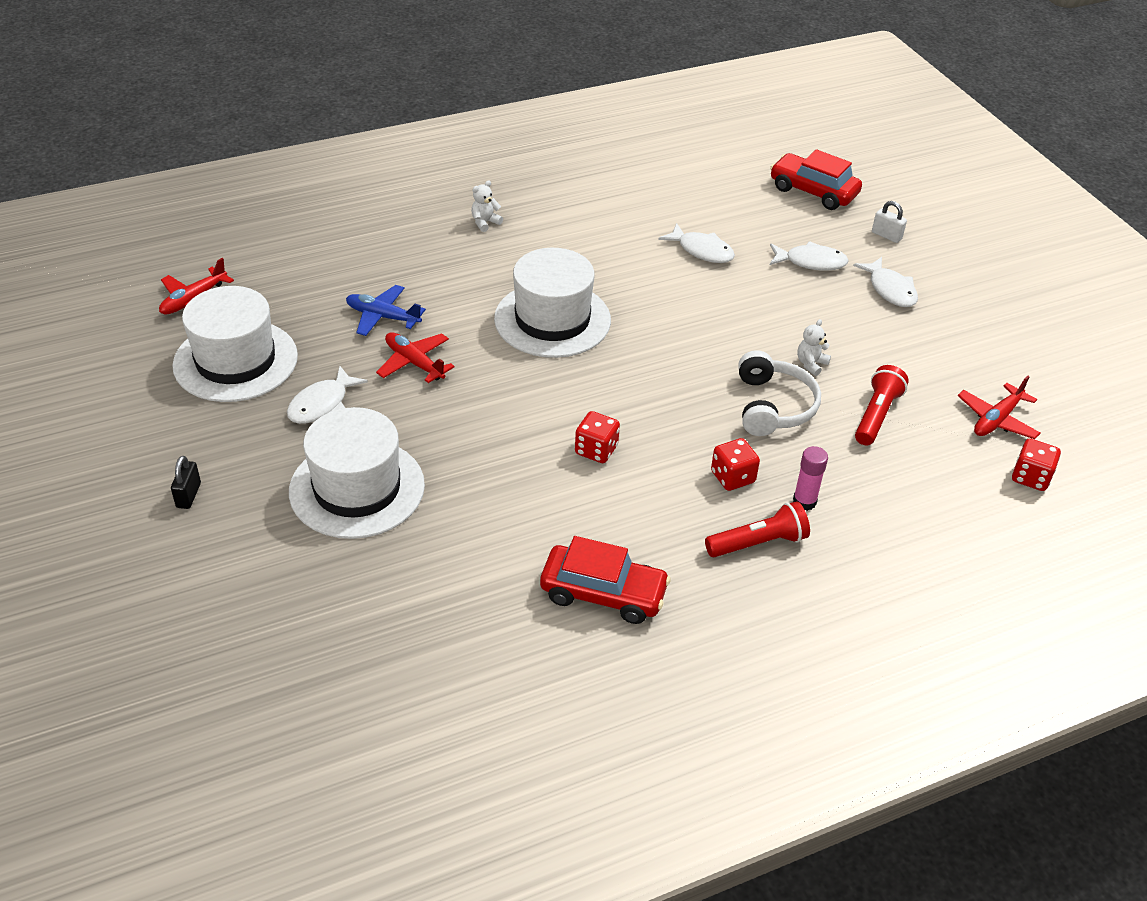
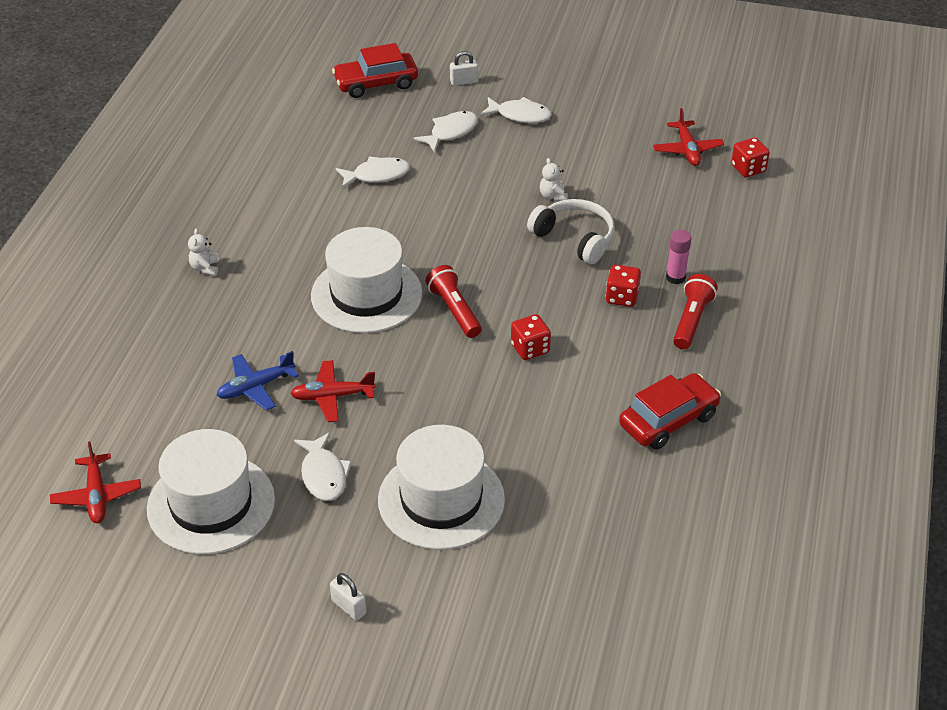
camera: 50 degrees left, 0 degrees up
black padlock [171,456,201,509] -> white padlock [330,573,366,621]
red flashlight [855,365,909,445] -> red flashlight moved to [426,265,482,338]

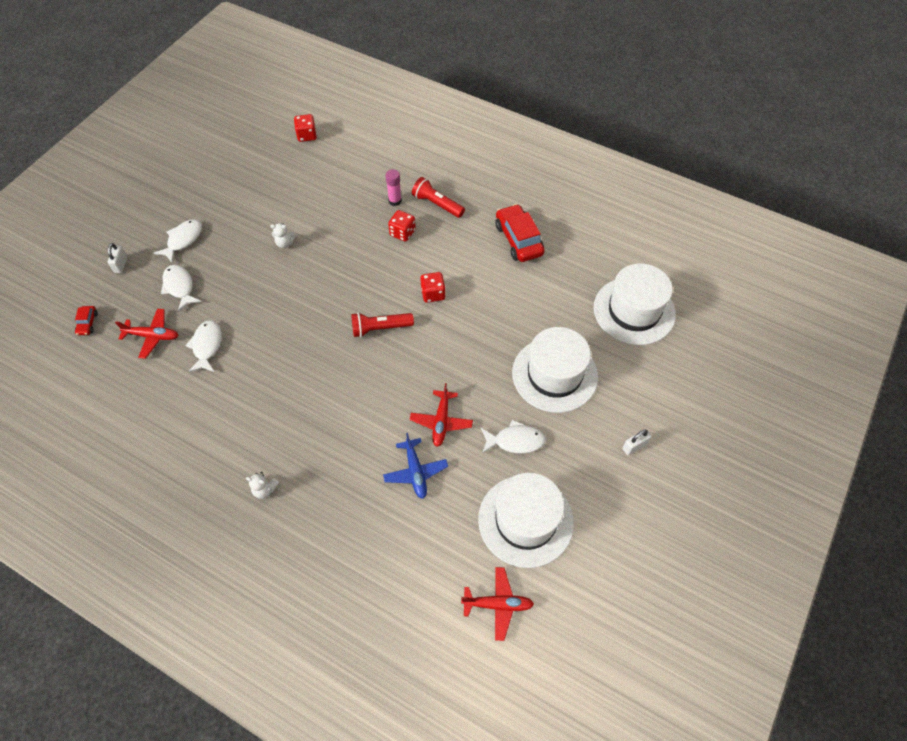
camera: 75 degrees left, 15 degrees up
white hat [311,227,422,333] -> white hat moved to [594,263,676,345]
red car [332,43,418,98] -> red car [75,306,98,335], size x0.47
white headphones [527,199,614,264] -> none
red plane [653,108,724,166] -> red plane moved to [115,308,179,359]

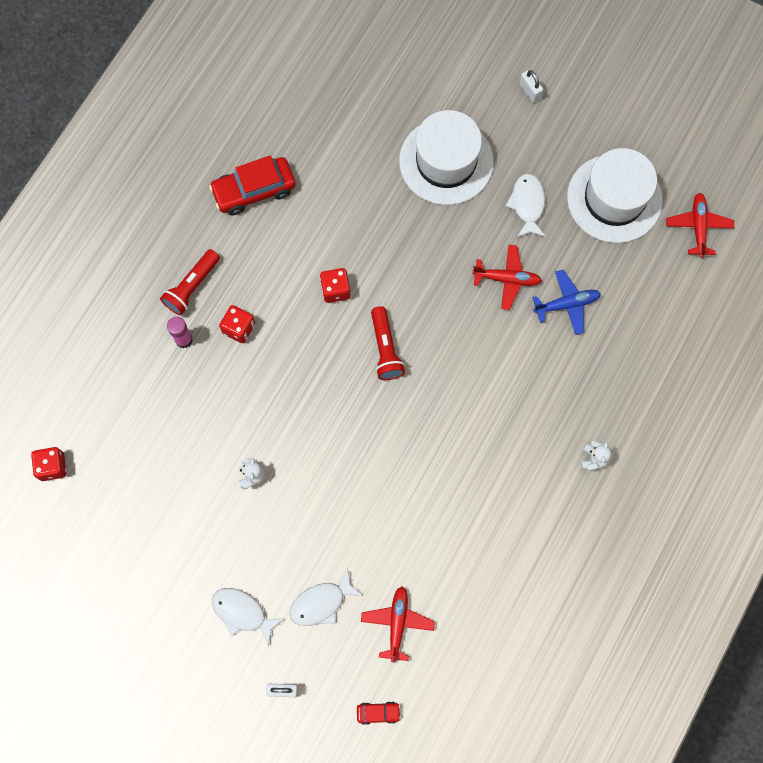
camera: 90 degrees left, 15 degrees up
white fish [185,320,222,372] -> none
white hat [594,263,676,345] -> none

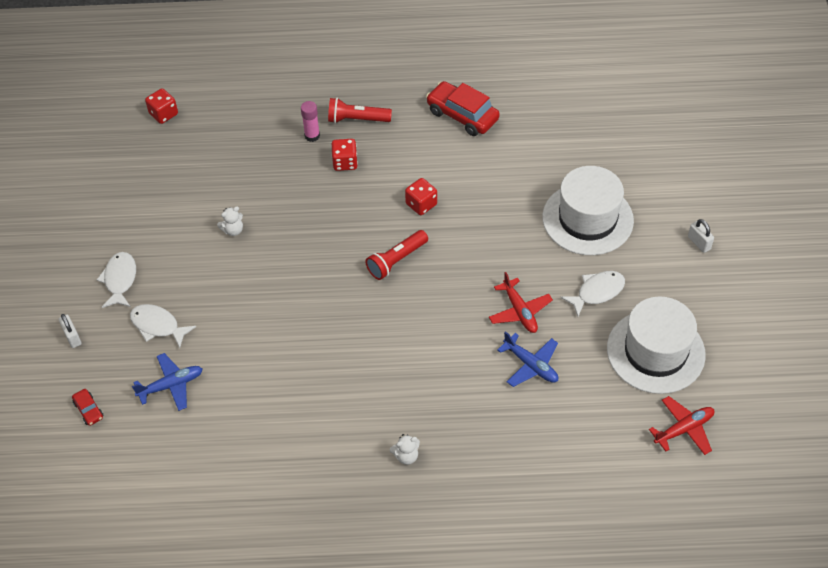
camera: 60 degrees right, 20 degrees down
red plane [361,586,435,663] -> blue plane [132,353,203,411]
white padlock [520,70,543,103] -> white padlock turned 60 degrees counterclockwise [688,219,714,253]

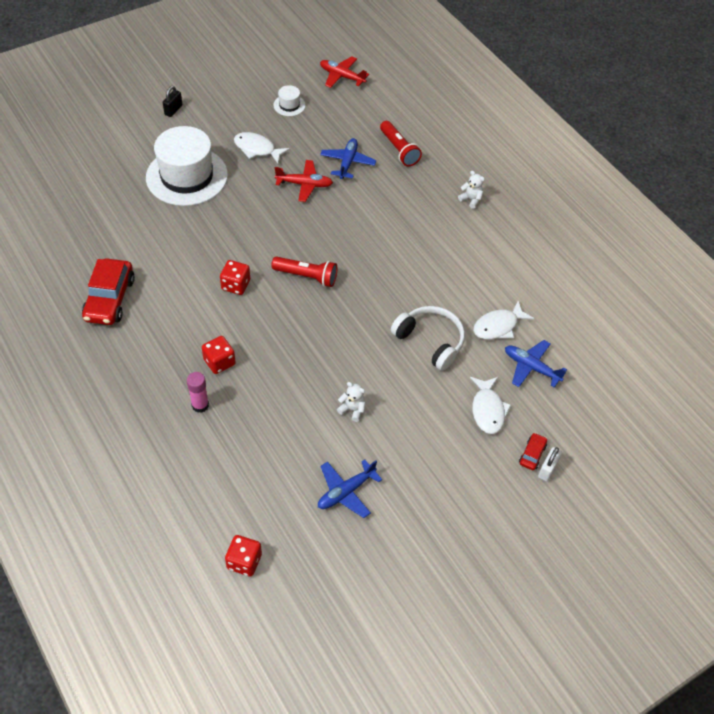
camera: 125 degrees left, 0 degrees up
red car [72,389,104,426] -> red car moved to [519,433,547,470]
white fish [97,252,136,308] -> white fish moved to [473,301,535,339]
red flashlight [328,98,392,123] -> red flashlight moved to [380,121,422,166]
red plane [489,272,553,333] -> red plane turned 60 degrees clockwise [275,160,333,202]
white hat [607,296,706,394] -> white hat [273,85,305,116], size x0.42
white padlock [688,219,714,253] -> black padlock [163,86,182,117]
none -> blue plane [318,460,382,518]
none -> white headphones [391,306,465,371]

